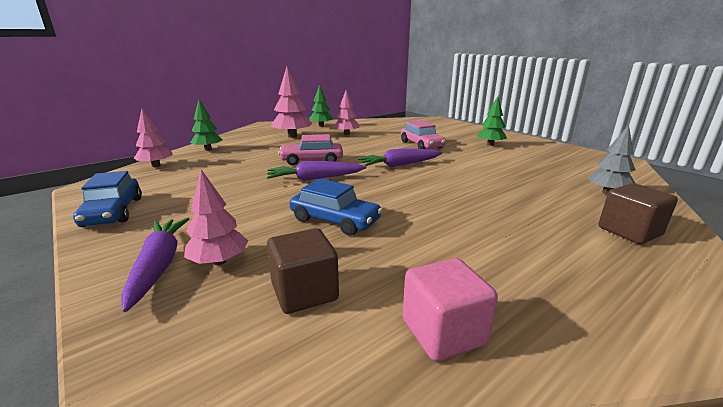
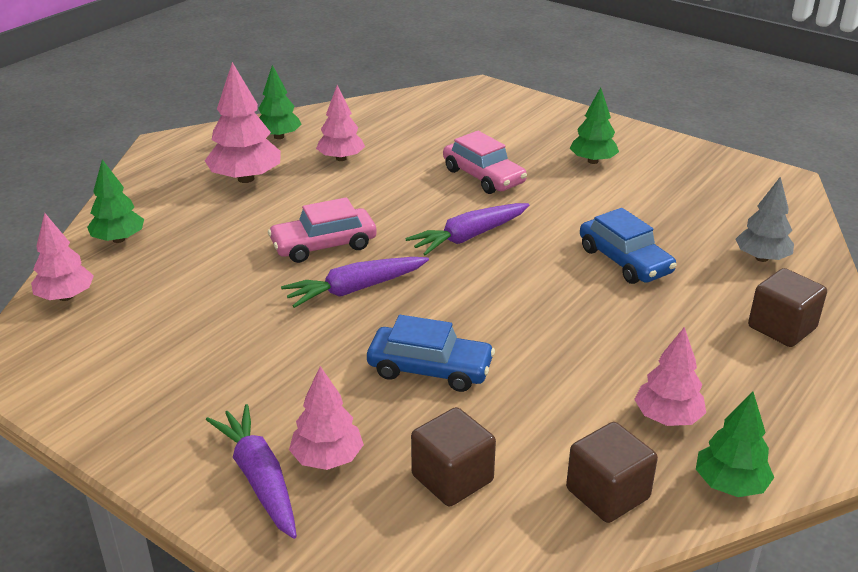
camera: 15 degrees left, 10 degrees up
blue car [73,171,142,227] -> blue car moved to [580,208,677,284]
pink cube [403,258,498,361] -> brown cube [566,422,658,523]
none -> pink tree [634,327,706,426]
none -> green tree [696,391,774,497]

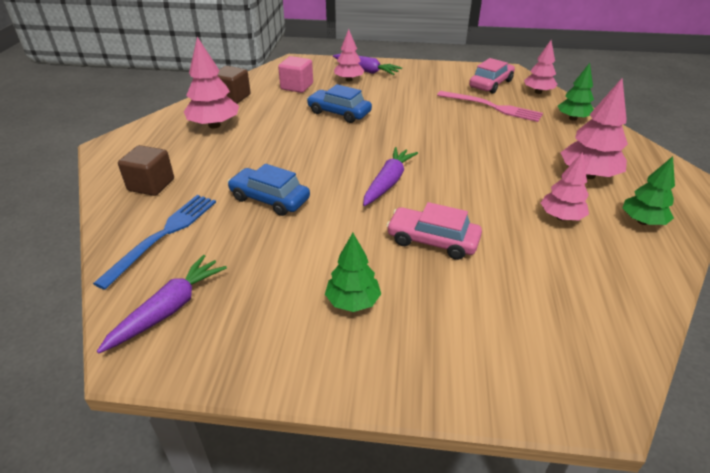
camera: 150 degrees right, 5 degrees up
pink car [268,197,377,263] -> pink car moved to [469,58,515,94]
purple carrot [281,257,429,308] -> purple carrot moved to [97,255,227,354]
blue car [367,315,495,392] -> blue car turned 45 degrees clockwise [307,84,372,123]
brown cube [411,407,496,506] -> pink cube [278,56,313,93]
pink tree [634,327,706,426] -> pink tree [184,37,239,129], size x1.50
green tree [696,391,774,497] -> none
grey tree [736,176,794,262] -> blue fork [93,195,216,290]
none -> pink fork [437,91,543,122]

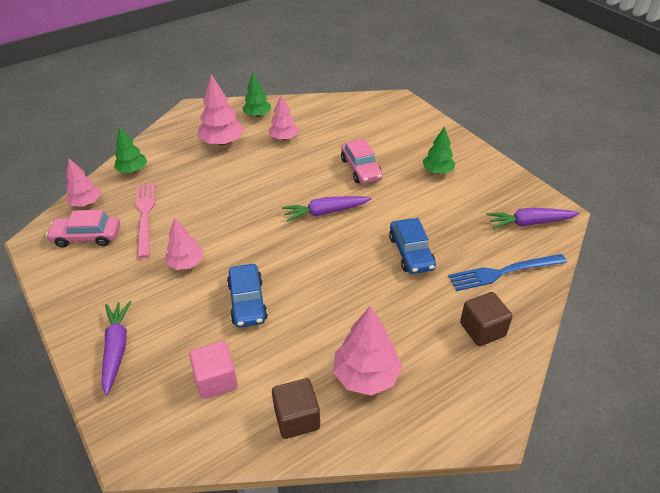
camera: 130 degrees left, 5 degrees up
pink tree [334,29,365,82] -> pink tree moved to [165,218,204,270]

